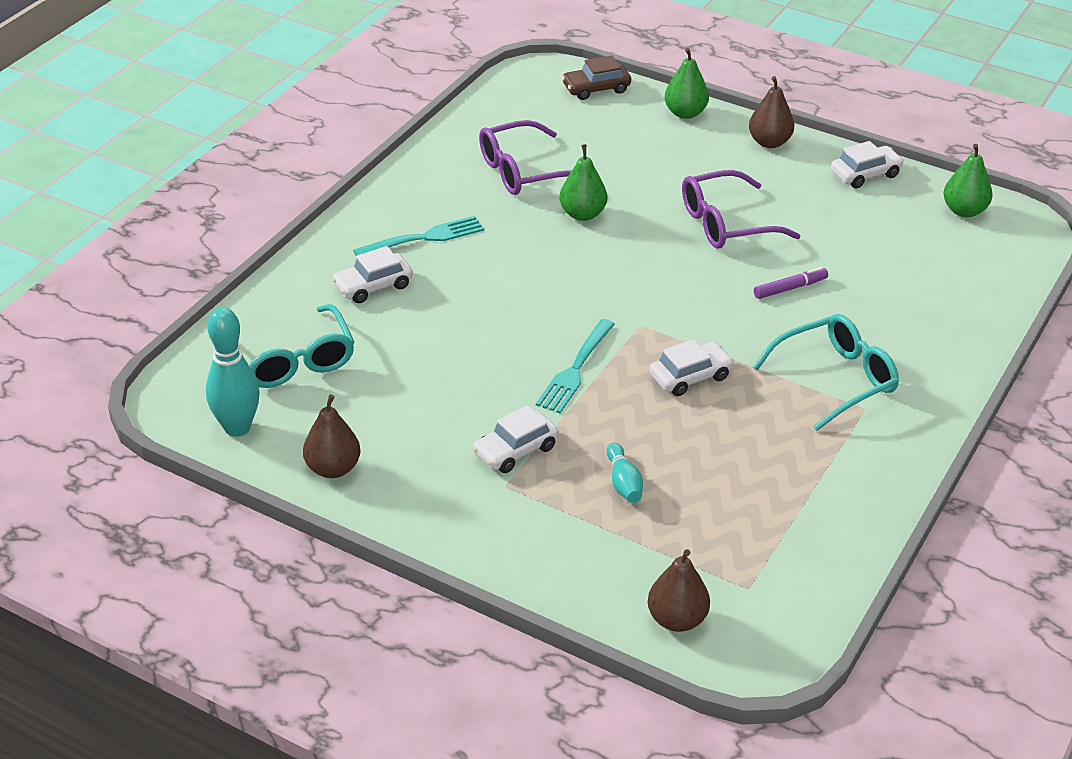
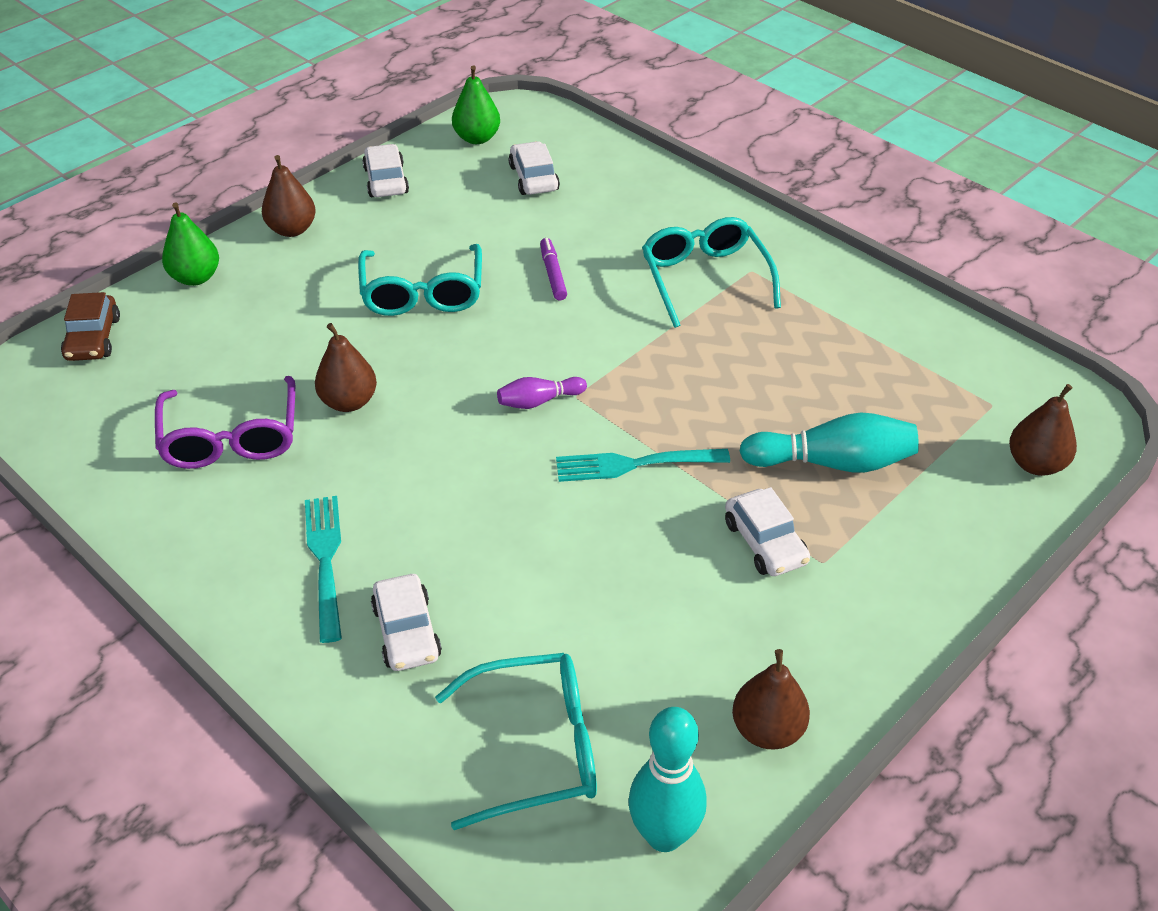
camera: 75 degrees left, 5 degrees up
turquoise fork [536,319,615,413] -> turquoise fork turned 135 degrees clockwise [556,449,730,482]
green pear [559,144,607,221] -> brown pear [315,323,377,412]
turquoise bowling pin [606,442,643,503] -> turquoise bowling pin [740,412,919,473], size x1.79
white car [650,339,734,396] -> white car moved to [509,141,560,195]
purple glasses [682,170,801,249] -> turquoise glasses [358,244,482,316]
none -> purple bowling pin [497,377,587,409]

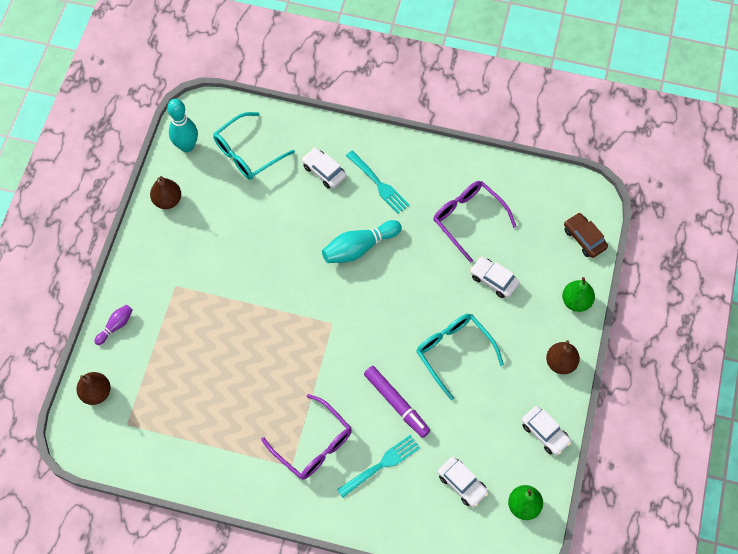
camera: 150 degrees right, 20 degrees up
brown pear [315,323,377,412] -> none
purple bowling pin [497,377,587,409] -> purple bowling pin moved to [94,304,133,345]
purple marker [540,238,567,301] -> purple marker [364,366,430,438], size x1.65
turquoise fork [556,449,730,482] -> turquoise fork moved to [337,435,420,498]
turquoise glasses [642,217,781,328] -> purple glasses [261,394,352,480]
white car [725,487,810,576] -> white car moved to [470,257,520,298]
turquoise bowling pin [740,412,919,473] -> turquoise bowling pin moved to [322,220,402,263]

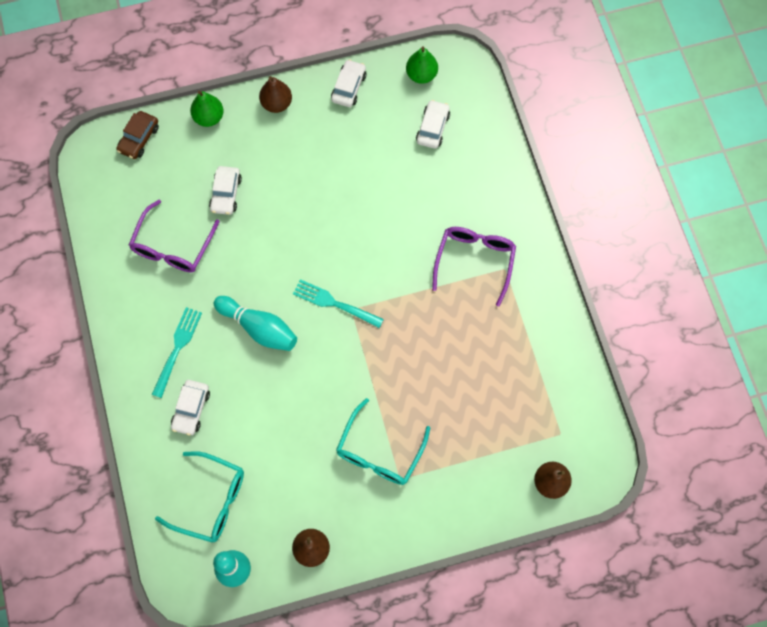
camera: 120 degrees left, 5 degrees up
purple bowling pin [94,304,133,345] -> none
turquoise fork [337,435,420,498] -> turquoise fork moved to [293,279,384,328]
purple marker [364,366,430,438] -> none
turquoise glasses [416,314,504,401] -> turquoise glasses moved to [336,398,430,485]

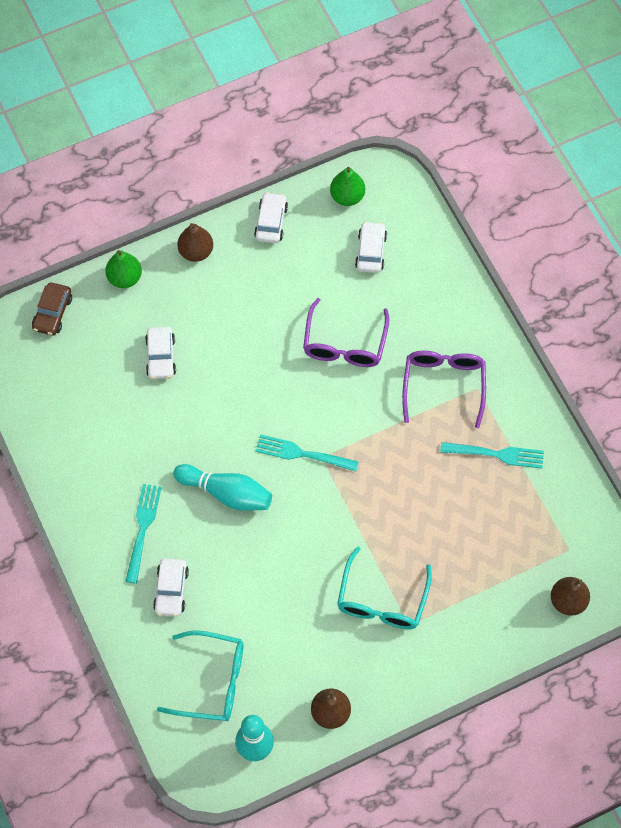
camera: 10 degrees left, 5 degrees down
purple glasses [129,200,220,272] -> purple glasses moved to [303,298,389,367]
none -> turquoise fork [440,442,544,469]

